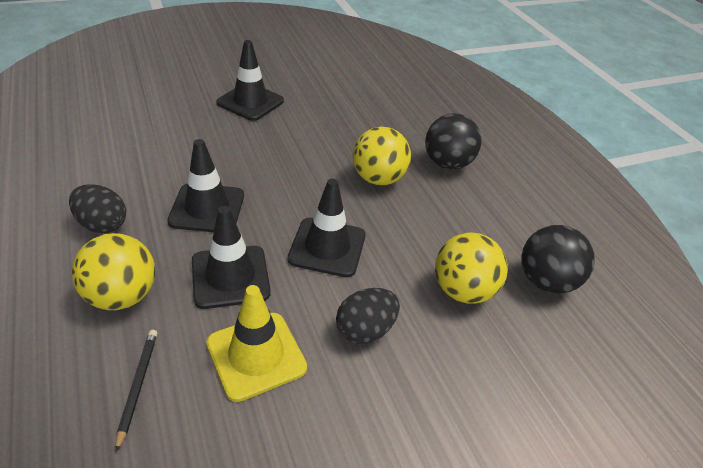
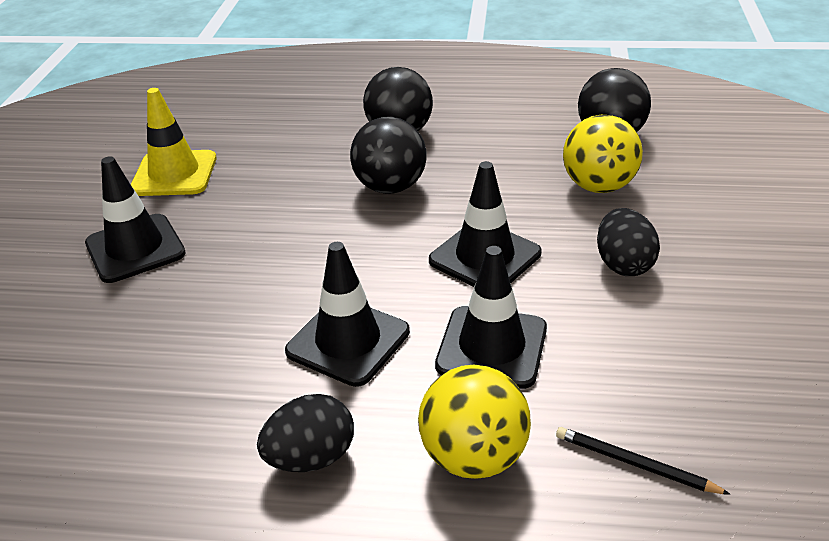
camera: 55 degrees left, 5 degrees down
yellow traffic cone [206,285,307,402] -> yellow traffic cone moved to [131,88,217,196]
yellow ball [353,127,411,185] -> black ball [350,117,427,194]

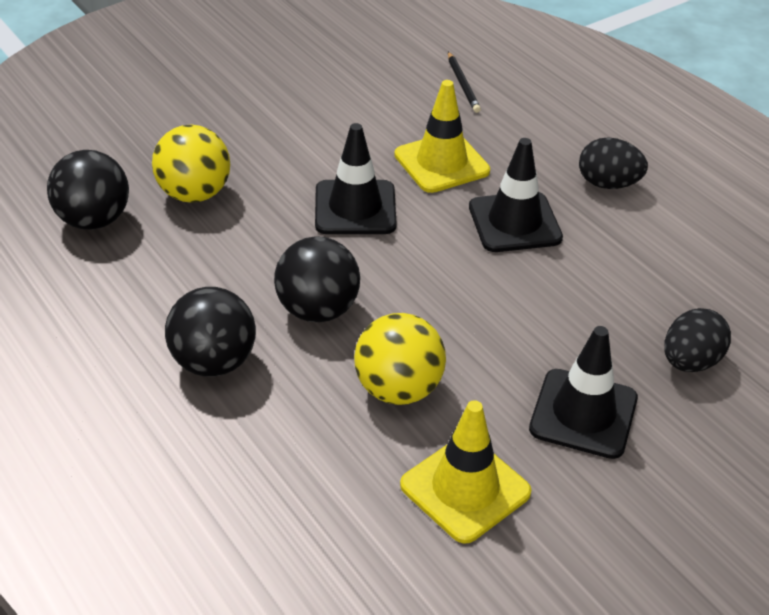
camera: 135 degrees left, 5 degrees up
yellow ball [418,365,531,479] -> yellow ball moved to [354,313,446,405]
black traffic cone [435,246,547,389] -> yellow traffic cone [394,80,490,193]
black egg [597,208,660,276] -> black egg moved to [664,308,731,372]

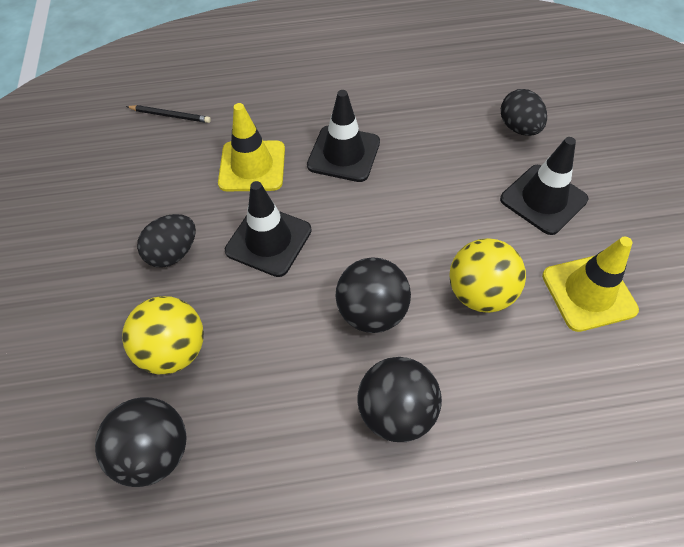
camera: 60 degrees left, 15 degrees up
black egg [579,137,648,189] -> black egg moved to [137,214,196,268]

